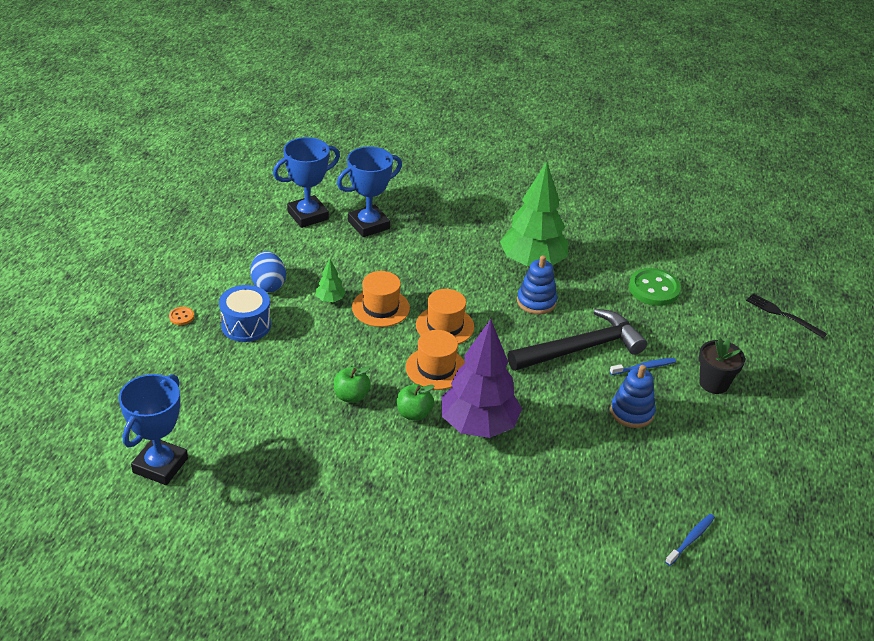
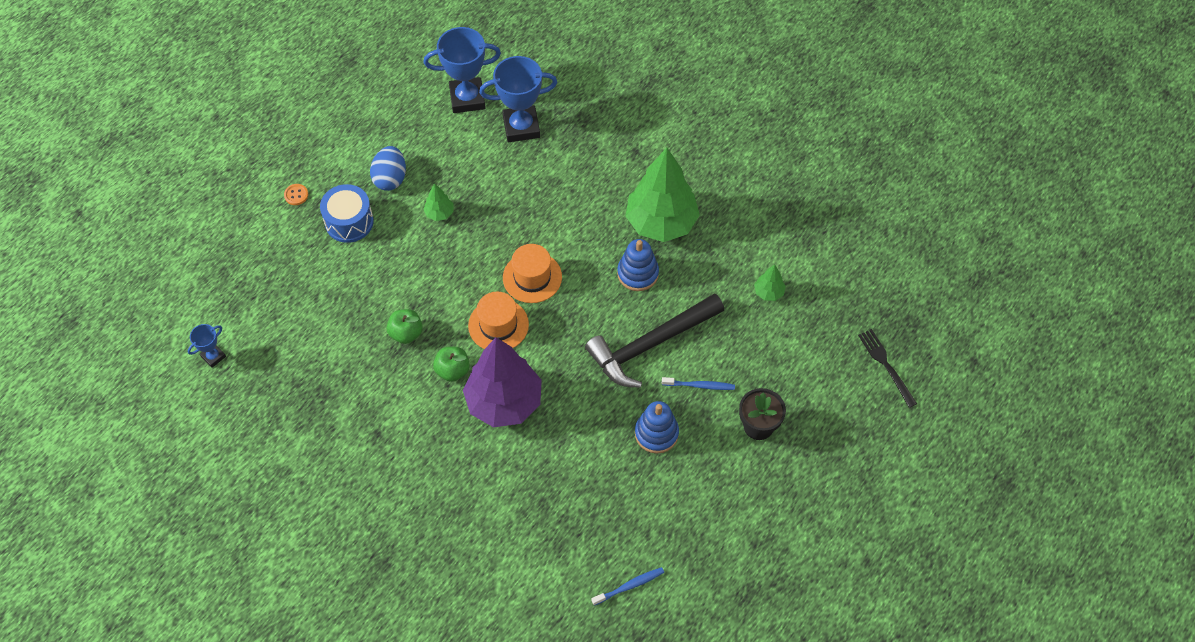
camera: 25 degrees right, 20 degrees up
blue trophy [119,374,188,485] -> blue trophy [188,324,226,368], size x0.50
orange hat [352,271,410,327] -> none
black hammer [508,309,647,371] -> black hammer turned 150 degrees clockwise [585,293,724,388]
green button [629,268,681,306] -> green tree [754,264,786,301]

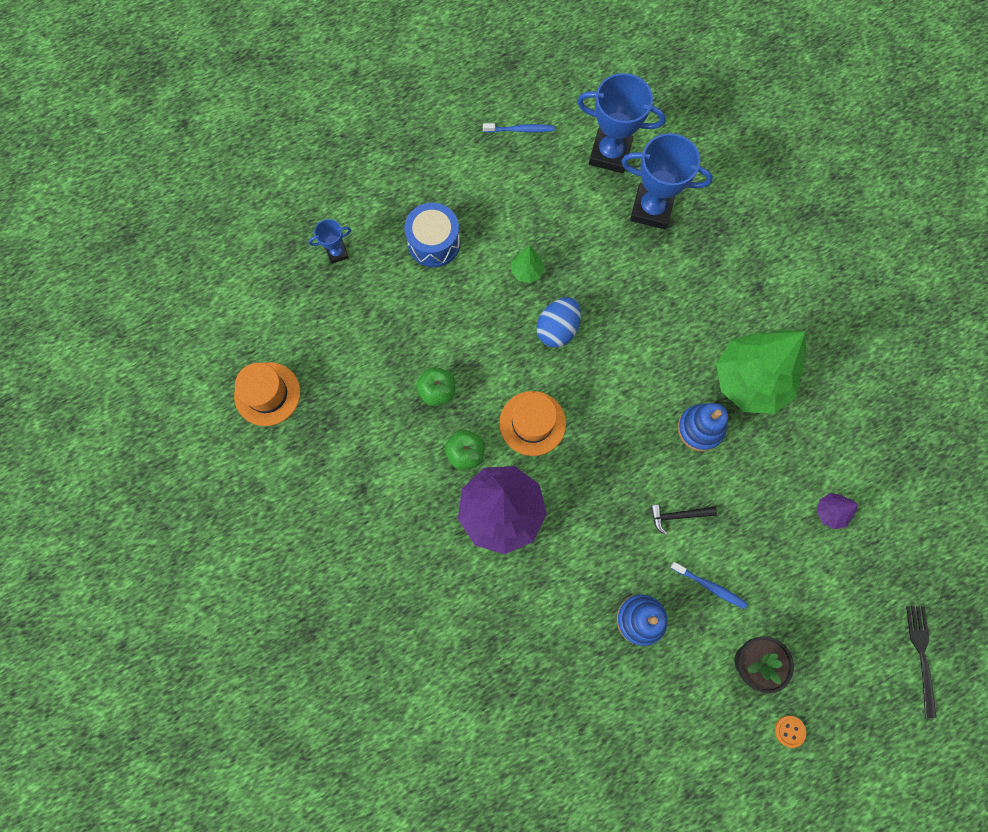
camera: 25 degrees right, 15 degrees up
blue trophy [188,324,226,368] -> blue trophy moved to [308,219,351,264]
orange button [284,184,308,205] -> orange button moved to [775,715,806,748]
blue egg [370,146,406,191] -> blue egg moved to [537,297,581,348]
orange hat [503,244,562,303] -> orange hat moved to [234,362,300,426]
black hammer [585,293,724,388] -> black hammer [651,504,717,535], size x0.40
blue toothbrush [591,567,664,606] -> blue toothbrush moved to [483,123,555,133]
green tree [754,264,786,301] -> purple tree [817,493,858,529]

